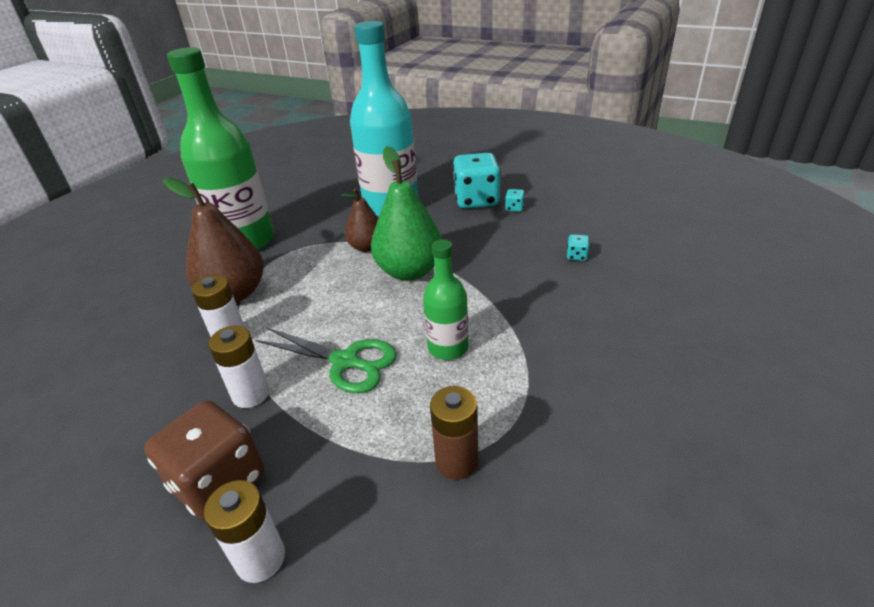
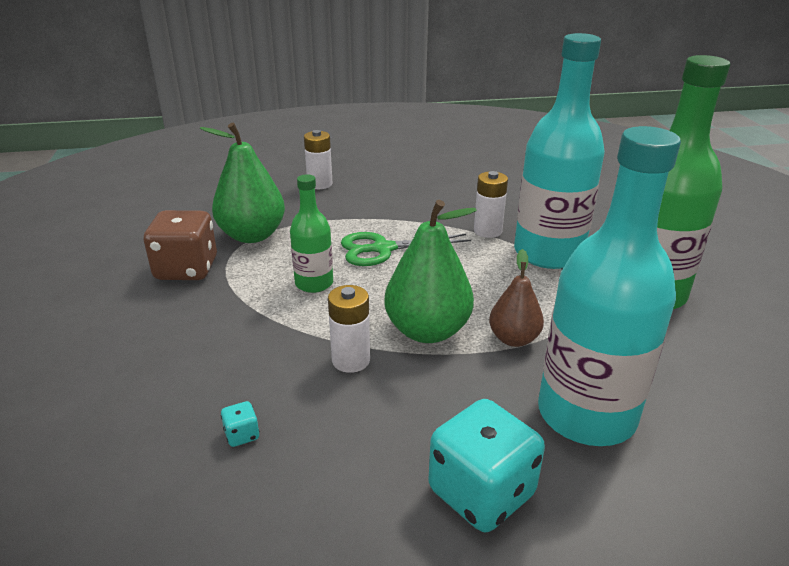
camera: 140 degrees right, 5 degrees down
brown dice [145,400,264,521] -> brown dice moved to [144,210,217,280]
brown pear [163,178,264,303] -> turquoise bottle [514,33,605,269]
white battery [208,326,270,408] -> white battery moved to [328,285,370,373]
brown battery [430,386,478,480] -> green pear [200,123,285,243]
turquoise dice [505,189,525,212] -> none

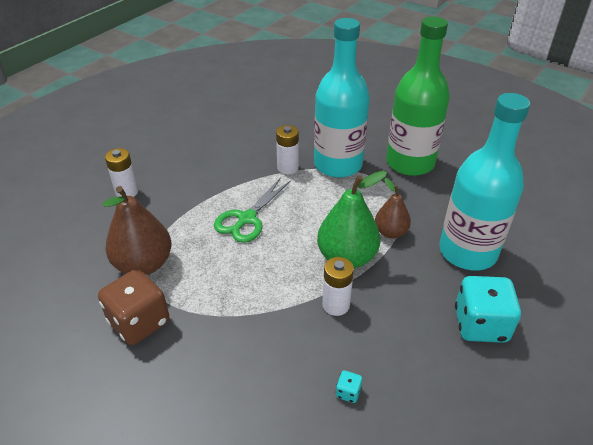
camera: 45 degrees left, 10 degrees up
green pear [200,123,285,243] -> brown pear [102,186,171,275]
green bottle [290,174,333,293] -> none

